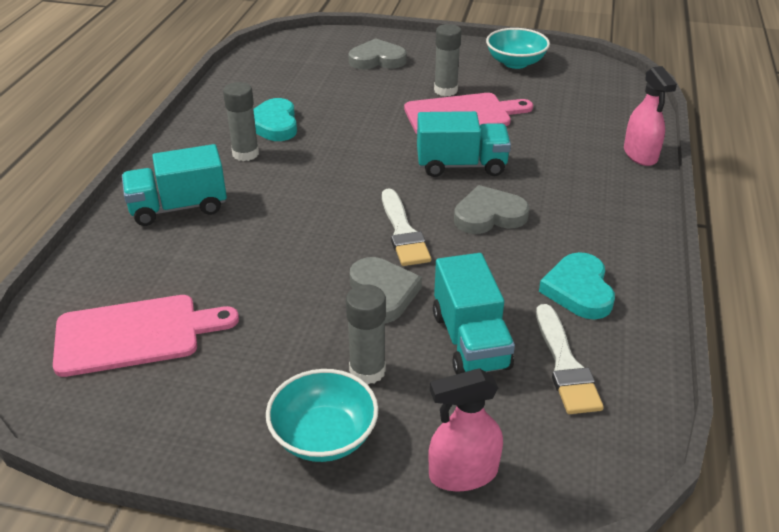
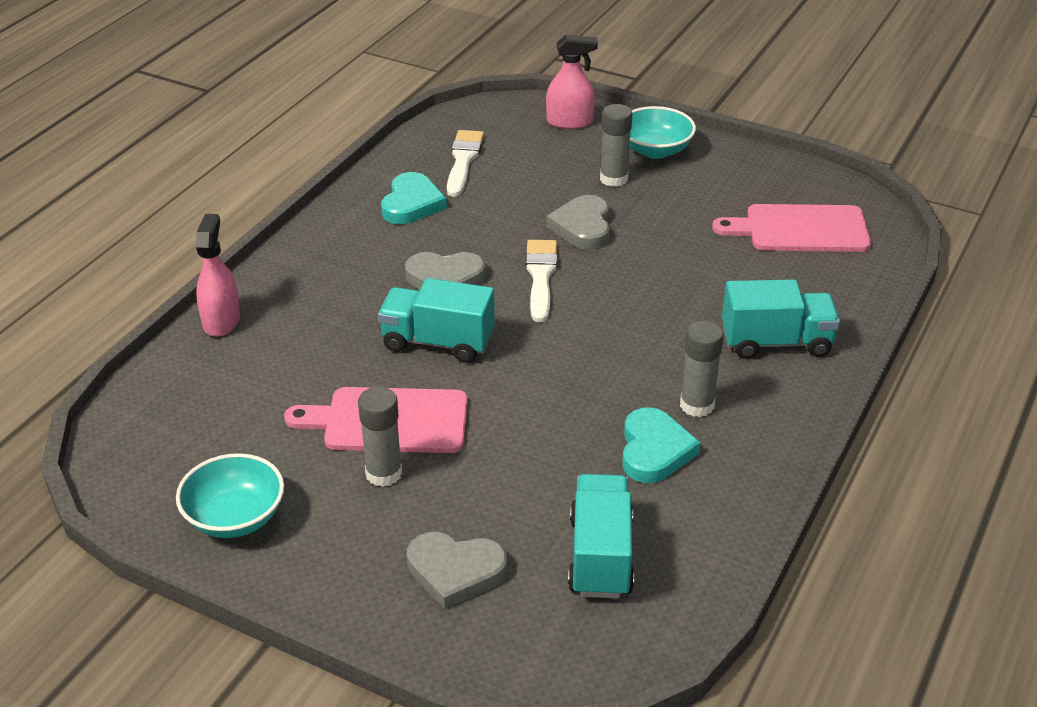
camera: 165 degrees left, 0 degrees up
turquoise truck [433,253,515,374] -> turquoise truck moved to [568,474,634,598]

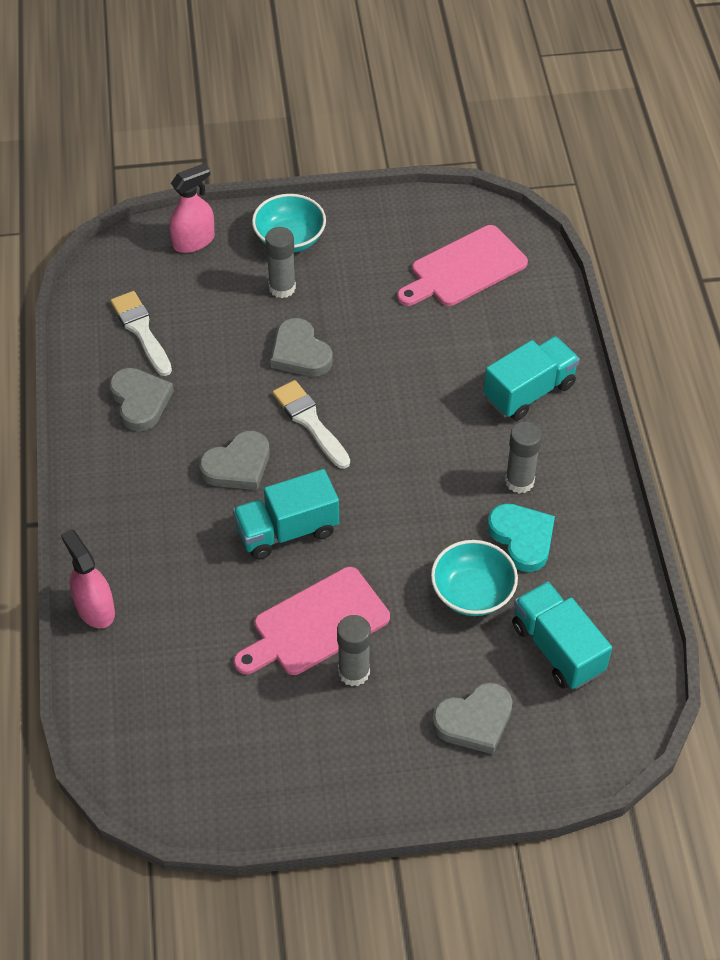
camera: 35 degrees left, 15 degrees up
turquoise bowl [176,453,284,538] -> turquoise bowl moved to [431,540,518,616]
turquoise heart [381,172,447,224] -> grey heart [109,368,174,431]

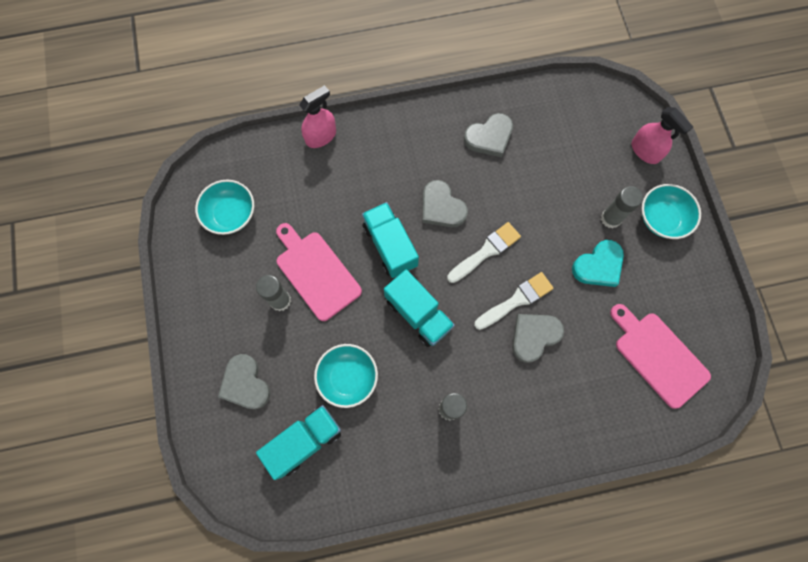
camera: 85 degrees right, 20 degrees up
white brush [110,291,172,376] -> white brush moved to [474,272,554,330]
grey heart [270,318,333,376] -> grey heart moved to [512,314,564,363]
turquoise truck [483,336,580,421] -> turquoise truck moved to [384,269,455,347]
turquoise heart [488,504,555,572] -> turquoise heart moved to [572,240,624,287]
none -> turquoise bowl [195,180,254,235]

